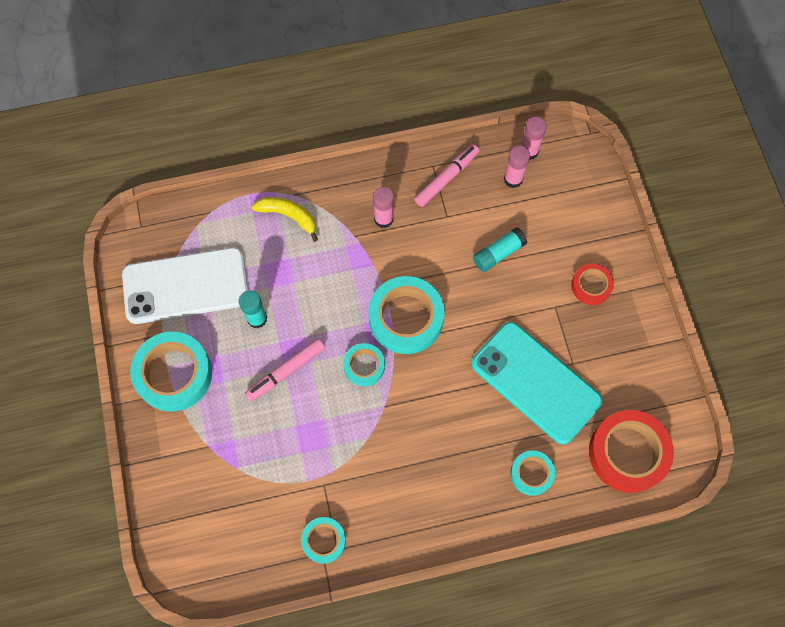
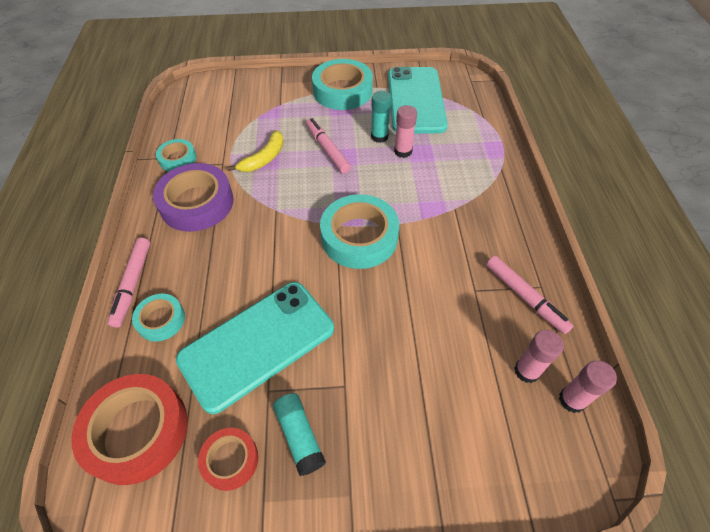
camera: 100 degrees right, 15 degrees down
white phone [122,247,248,324] -> turquoise phone [388,67,448,134]
yellow banana [251,197,318,242] -> yellow banana moved to [227,130,284,172]
turquoise tape [343,343,385,386] -> none
pink glue stick [373,187,394,228] -> pink glue stick moved to [394,105,417,158]
turquoise glue stick [473,227,528,272] -> turquoise glue stick moved to [273,393,326,476]
red tape [571,264,614,305] -> red tape moved to [198,428,258,491]
none -> pink marker [108,238,150,328]
none -> purple tape [153,163,234,232]

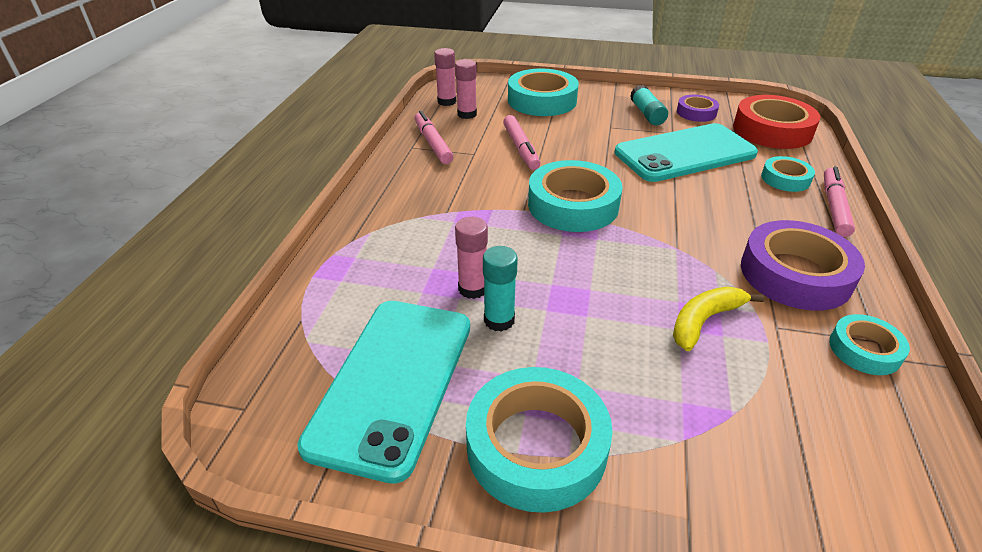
camera: 165 degrees left, 15 degrees down
red tape [198,428,258,491] -> purple tape [677,95,719,122]
pink marker [306,118,351,174] -> pink marker moved to [503,115,540,170]
none -> turquoise tape [508,69,579,116]

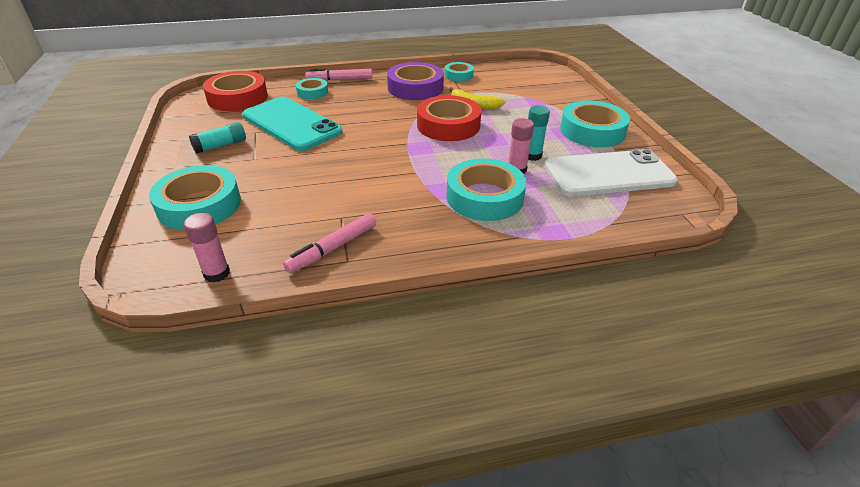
camera: 115 degrees left, 0 degrees up
turquoise phone [297,301,470,484] -> white phone [544,149,678,196]
pink glue stick [455,59,477,119] -> none
pink marker [503,115,540,170] -> none
turquoise tape [528,160,623,232] -> turquoise tape moved to [446,158,527,221]
purple tape [677,95,719,122] -> none
none -> red tape [417,95,481,141]

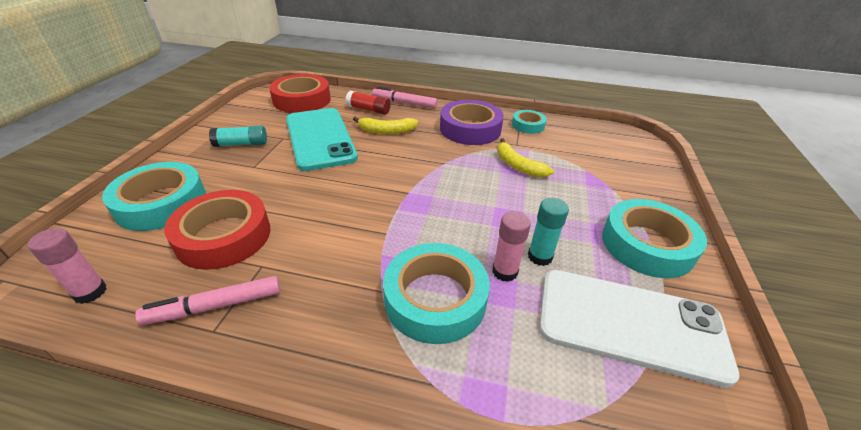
camera: 25 degrees right, 0 degrees up
turquoise tape [296,78,328,99] -> red glue stick [345,91,391,115]
red tape [417,95,481,141] -> red tape moved to [164,190,270,270]
none -> yellow banana [353,117,418,134]

